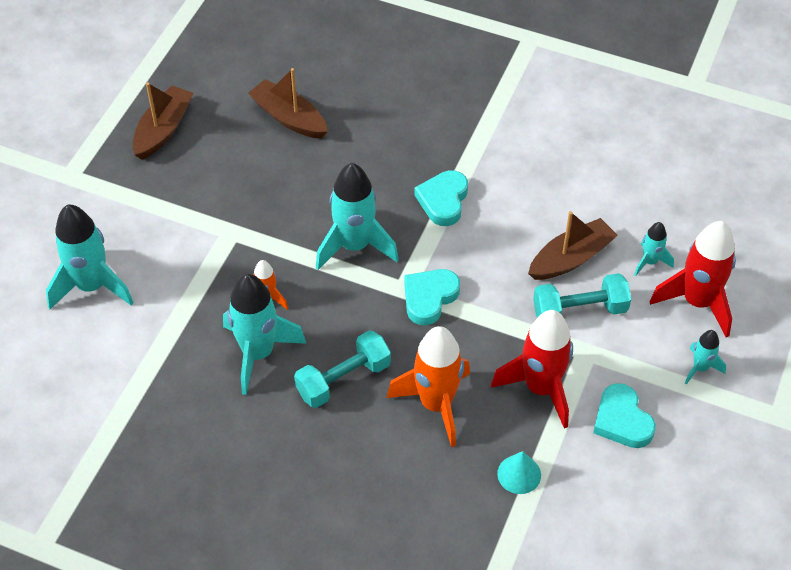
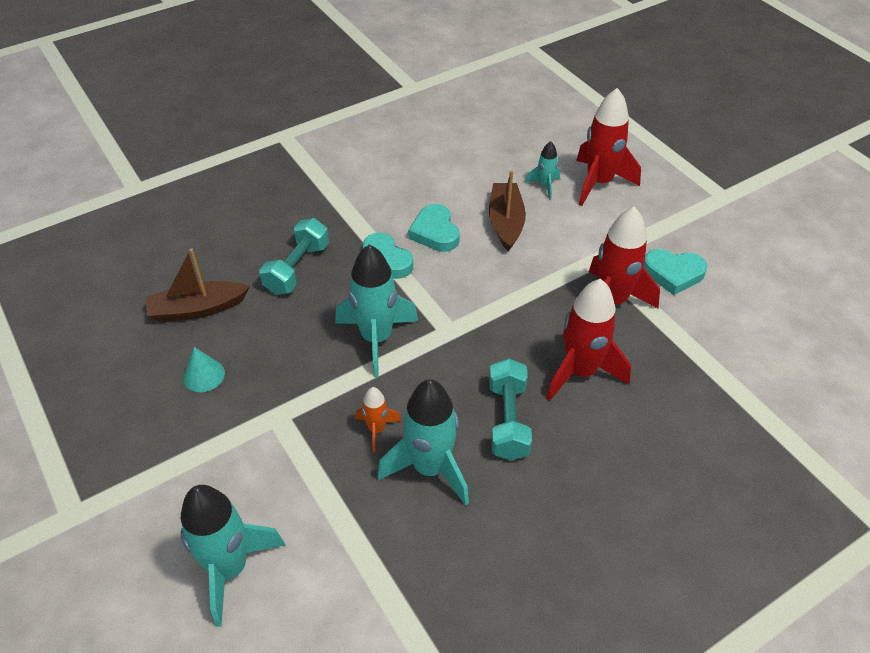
camera: 55 degrees left, 5 degrees down
brown boat [132,82,193,160] -> none
orange rocket [387,326,470,447] -> red rocket [546,279,631,401]
turquoise heart [404,269,460,325] -> turquoise heart moved to [408,204,460,252]
turquoise cone [497,451,541,494] -> turquoise cone moved to [183,347,225,392]
turquoise dumbbell [533,273,631,318] -> turquoise dumbbell moved to [259,218,329,295]
turquoise rocket [685,330,726,385] -> none

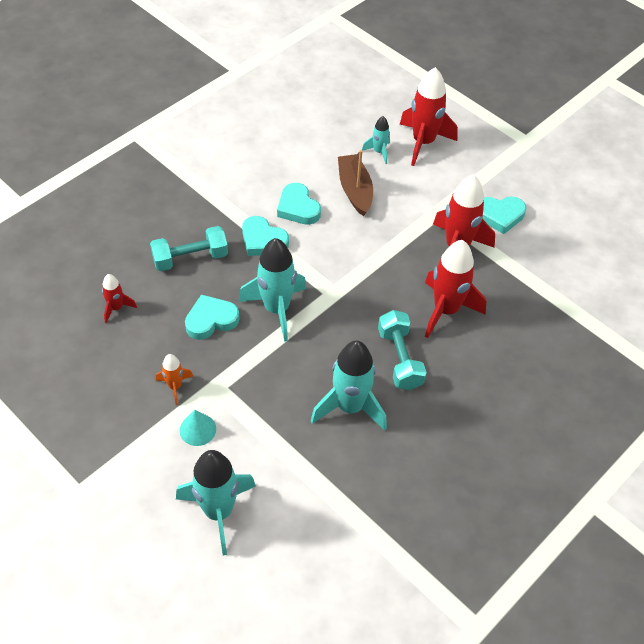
camera: 15 degrees left, 5 degrees up
brown boat [146,248,250,322] -> red rocket [102,274,137,323]
turquoise cone [183,347,225,392] -> turquoise cone moved to [180,410,216,446]
turquoise dumbbell [259,218,329,295] -> turquoise dumbbell turned 60 degrees clockwise [150,226,228,271]
orange rocket [355,387,401,452] -> orange rocket moved to [156,354,193,405]
none -> turquoise heart [185,294,240,340]

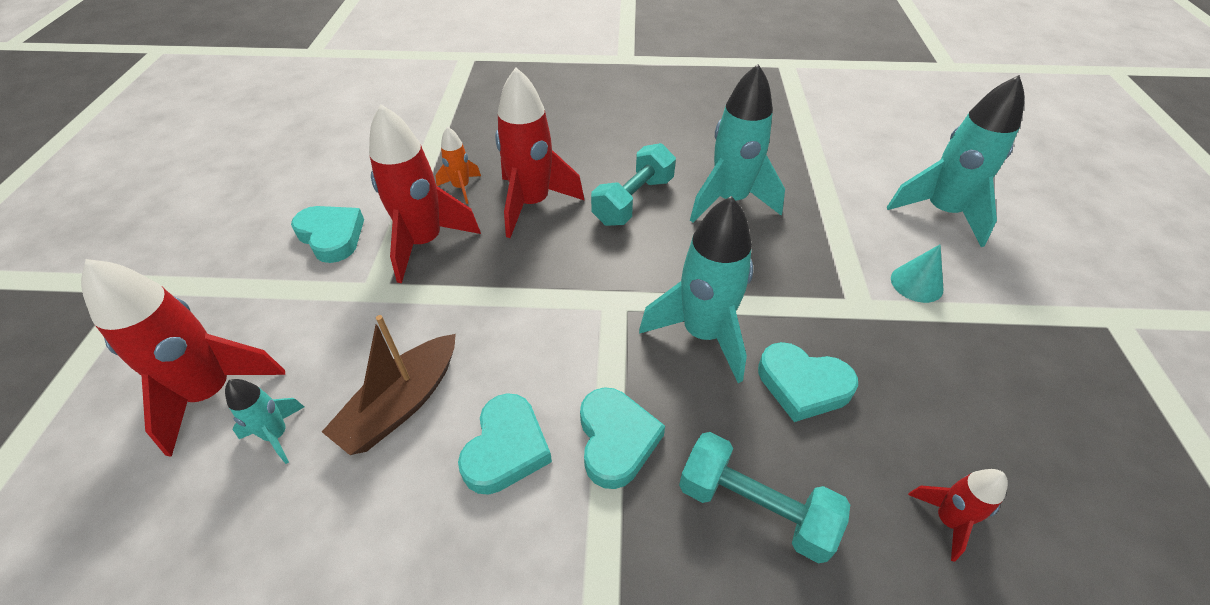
camera: 130 degrees left, 5 degrees down
orange rocket [156,354,193,405] -> orange rocket moved to [435,126,481,204]

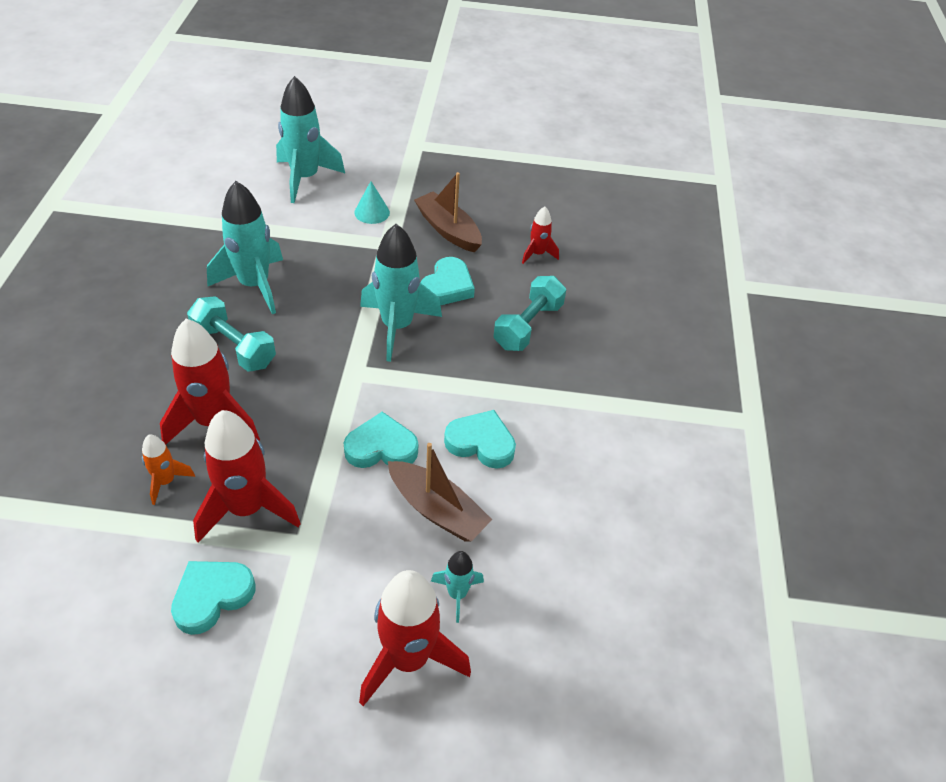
camera: 90 degrees left, 0 degrees up
turquoise heart [580,387,665,489] -> turquoise heart moved to [344,412,418,468]
none -> brown boat [414,172,482,253]

